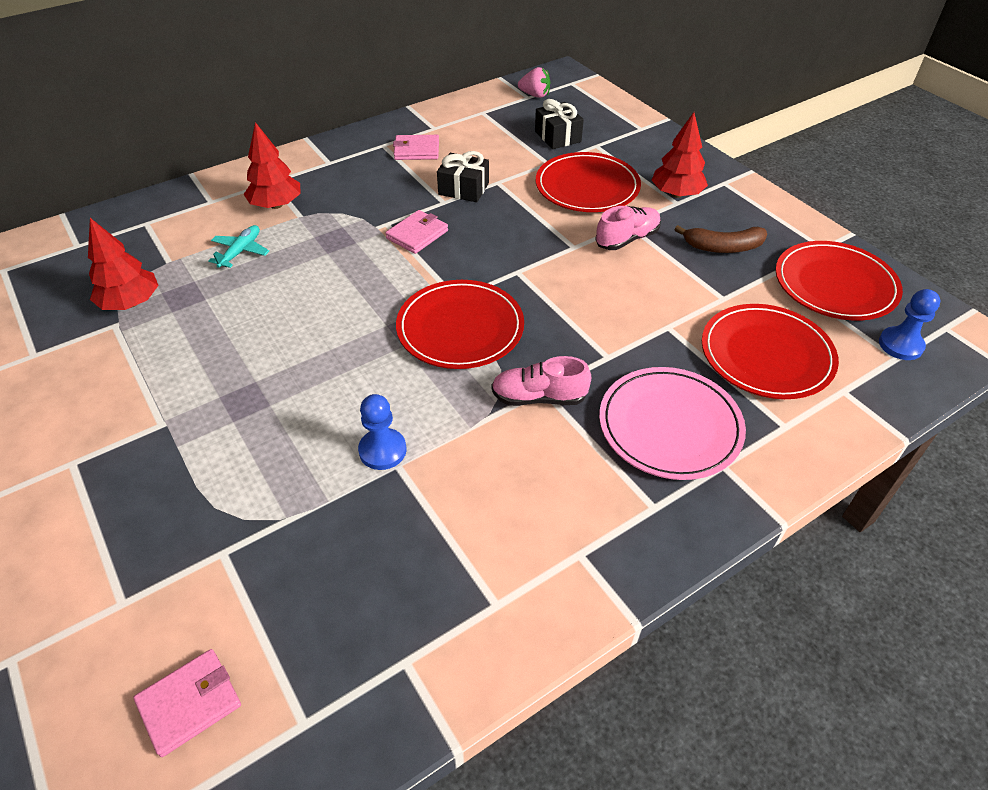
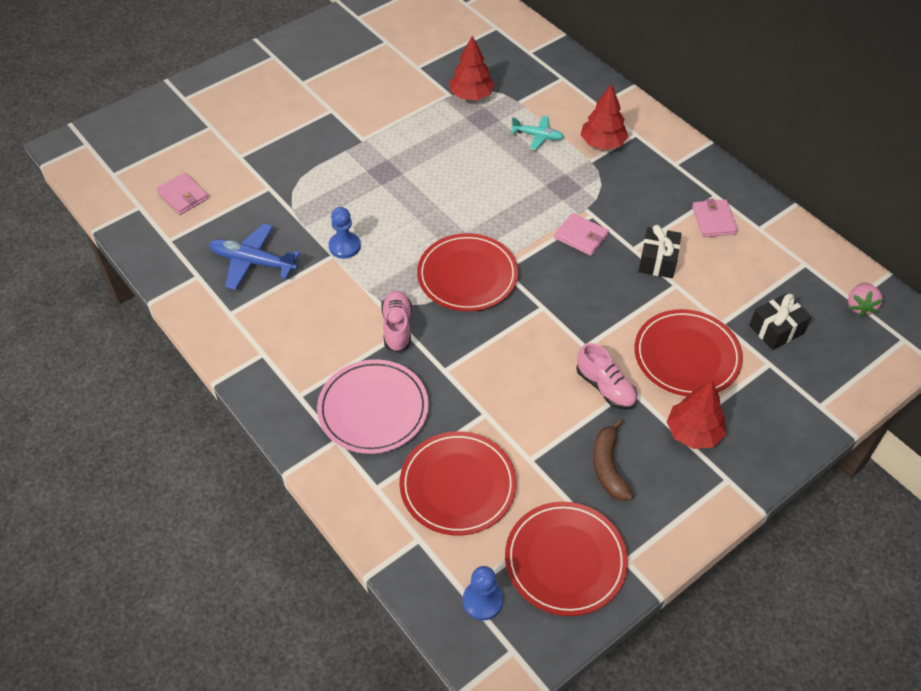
camera: 85 degrees right, 5 degrees up
none -> blue plane [209,223,300,290]

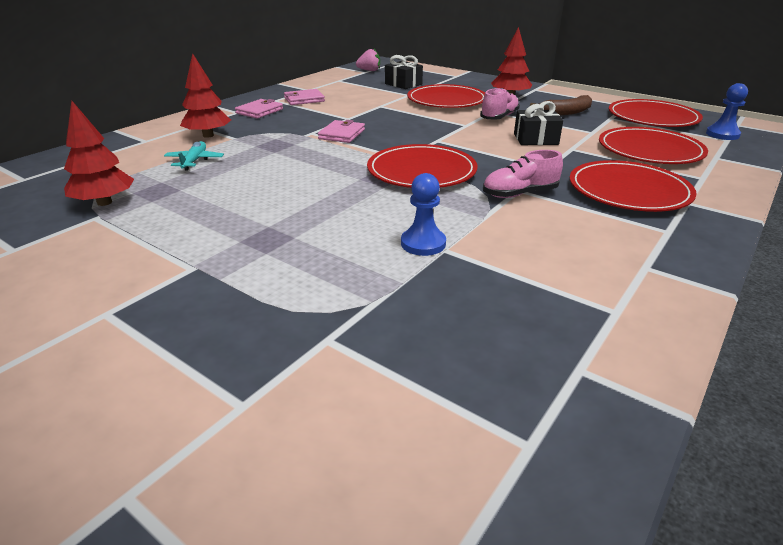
camera: 105 degrees left, 20 degrees down
pink wallet [156,173,208,215] -> pink wallet moved to [235,99,283,119]
blue plane [209,223,300,290] -> none
pink plate [317,359,429,454] -> red plate [570,160,697,212]
black gift [638,225,681,278] -> black gift moved to [514,101,563,145]

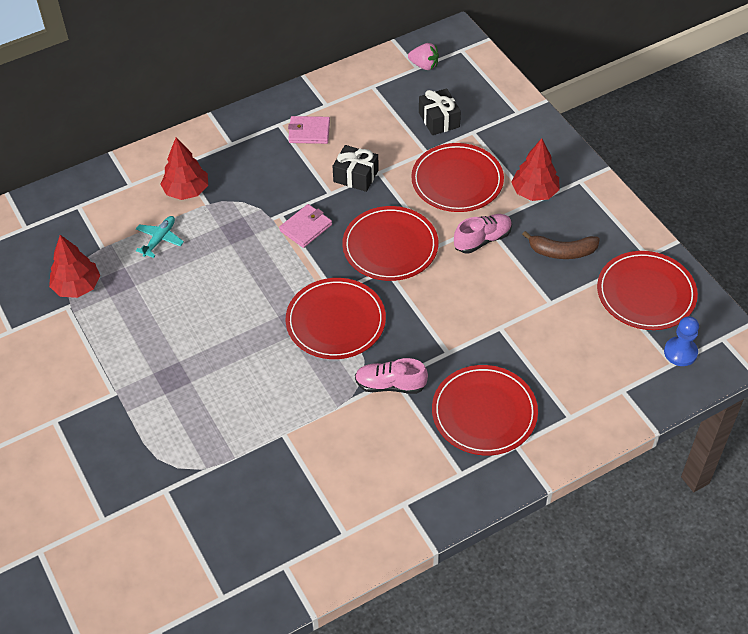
camera: 25 degrees right, 20 degrees up
pink wallet [235,99,283,119] -> none
blue pawn [401,173,446,256] -> none
black gift [514,101,563,145] -> black gift moved to [332,145,379,192]
red plate [599,127,708,164] -> red plate moved to [342,206,439,281]

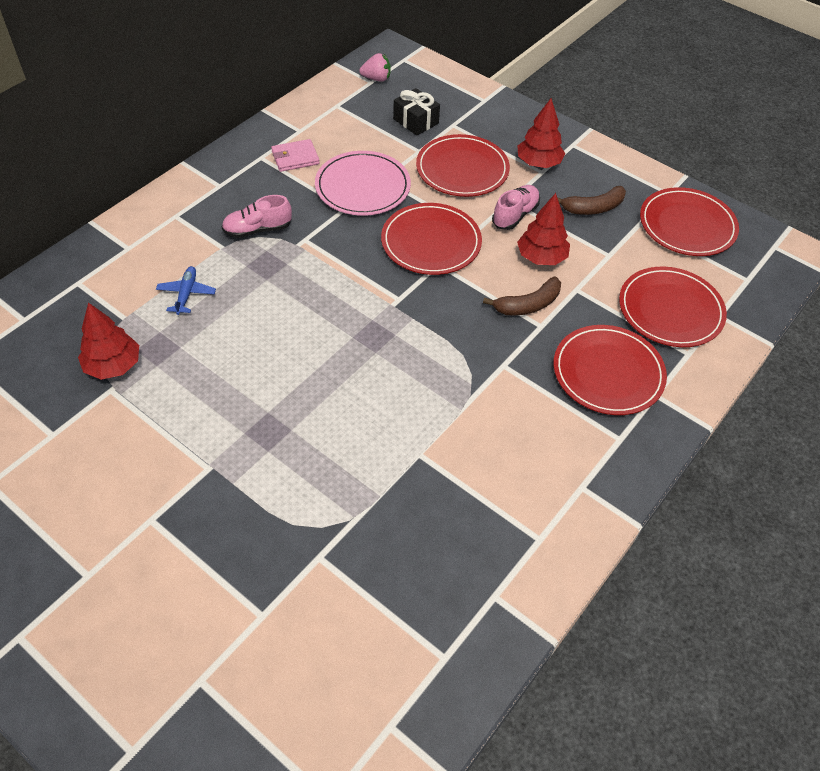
camera: 25 degrees left, 0 degrees up
turquoise plane [136,216,184,258] -> blue plane [156,266,216,315]
red tree [160,137,208,200] -> red tree moved to [517,193,570,265]
pink wallet [279,204,332,248] -> none
red plate [286,278,386,359] -> red plate moved to [619,267,727,347]
black gift [332,145,379,192] -> pink plate [315,151,411,216]
pink shoe [355,358,428,394] -> pink shoe moved to [221,195,292,238]
blue pawn [664,316,699,366] -> none
none -> brown banana [483,277,561,316]

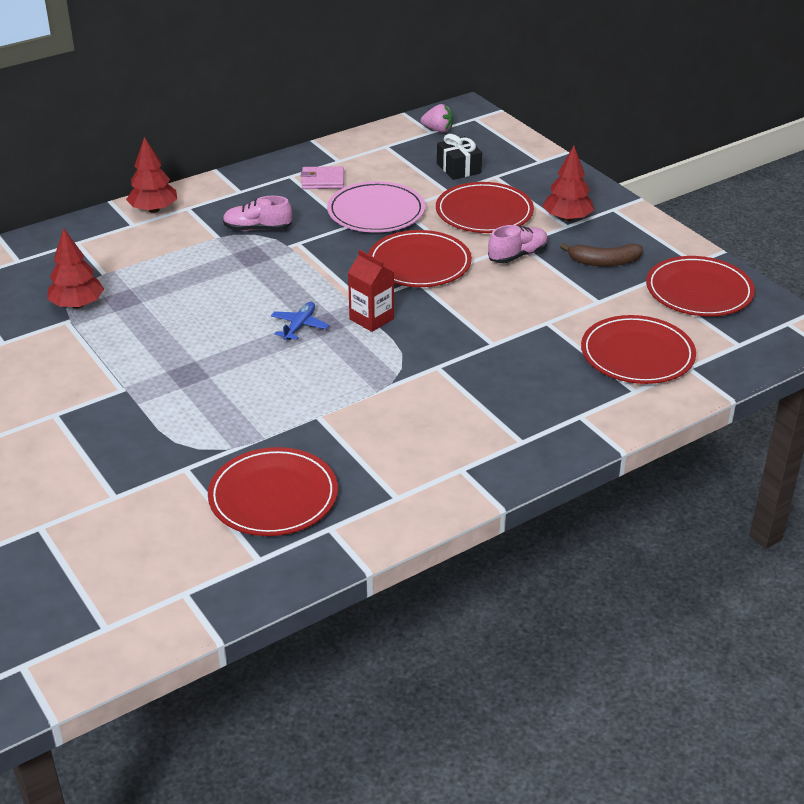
camera: 20 degrees right, 15 degrees down
blue plane [156,266,216,315] -> blue plane moved to [271,302,329,340]
brown banana [483,277,561,316] -> none
red tree [517,193,570,265] -> red tree moved to [126,137,177,213]
red plate [553,325,667,415] -> red plate moved to [208,447,338,536]
none -> red carton [348,250,394,332]

